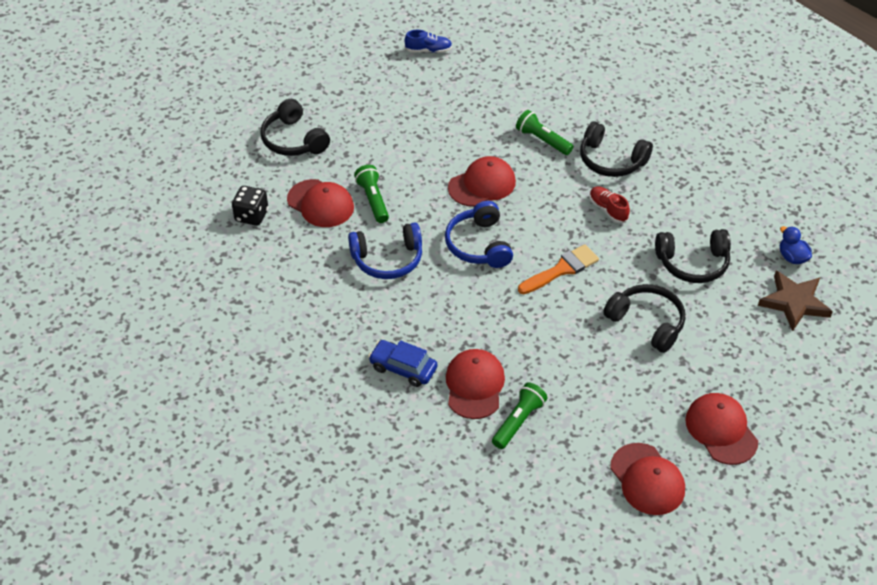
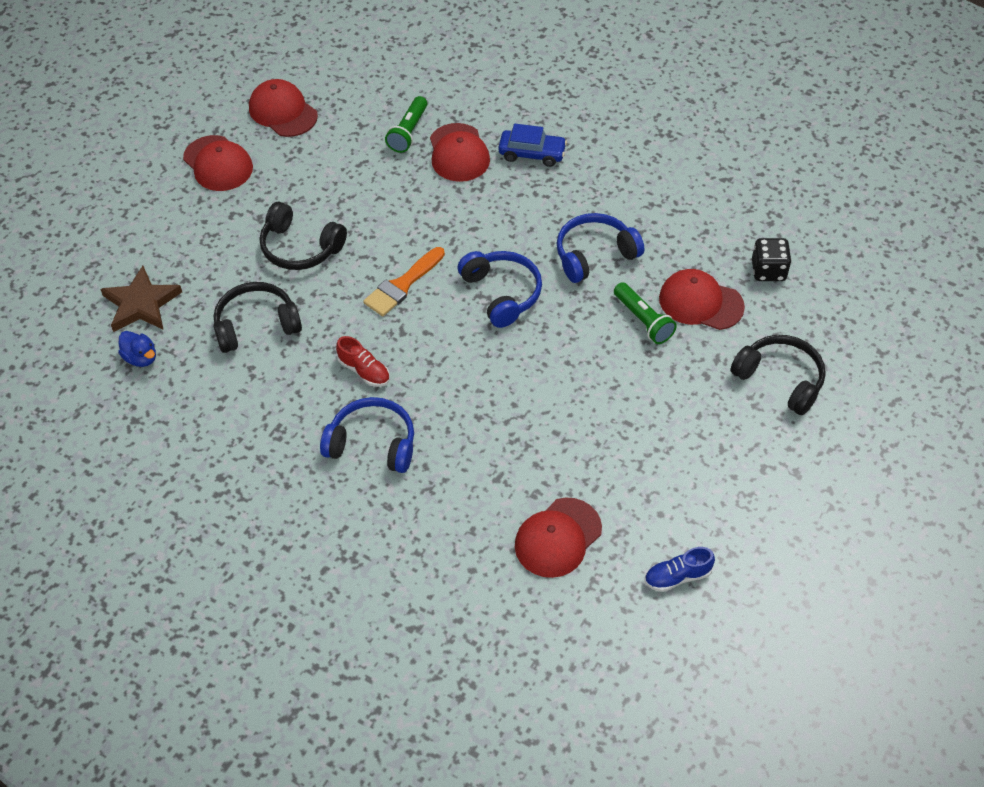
camera: 165 degrees right, 5 degrees up
red cap [448,156,516,207] -> red cap moved to [515,498,602,578]
green flashlight [516,110,573,155] -> none
black headphones [580,122,653,177] -> blue headphones [320,397,414,473]

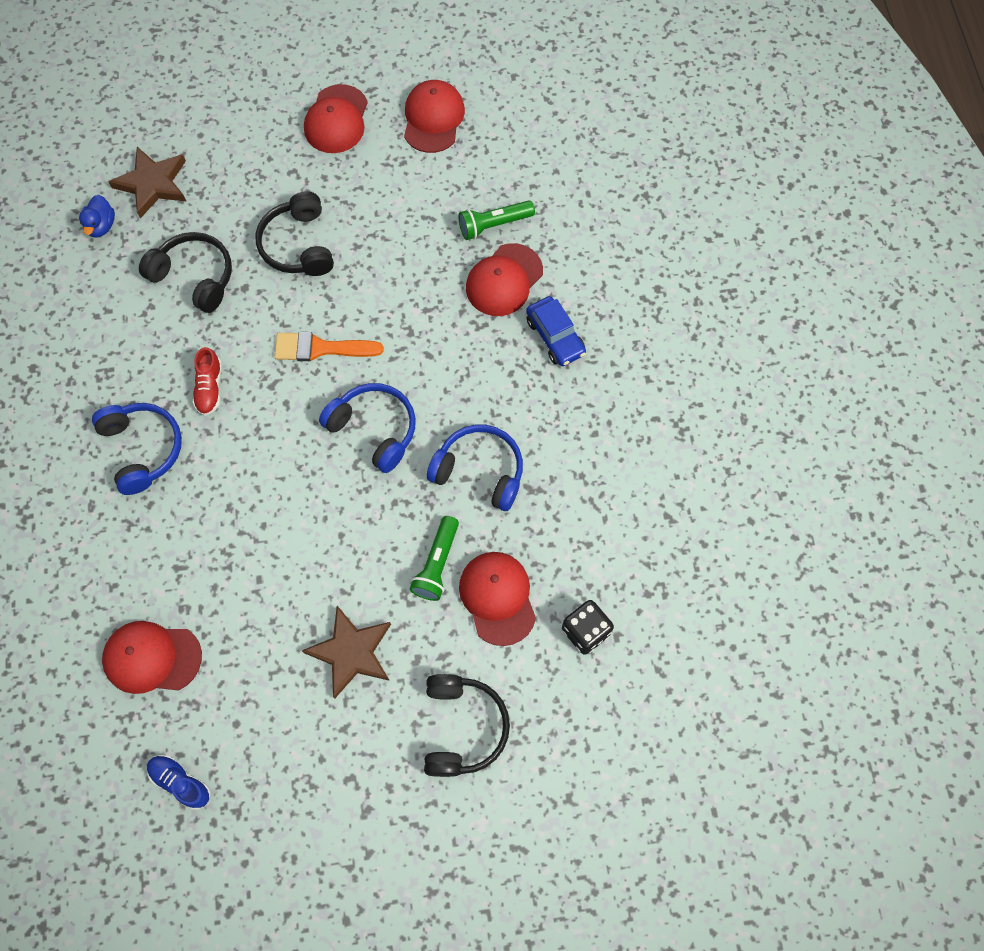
camera: 50 degrees right, 15 degrees up
blue headphones [457,251,542,328] -> blue headphones turned 75 degrees counterclockwise [319,383,416,473]
none -> brown star [302,606,391,699]

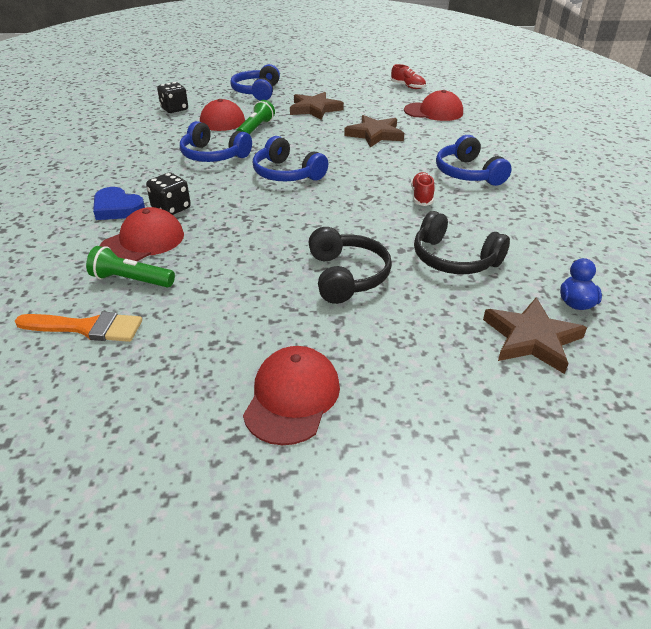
camera: 175 degrees left, 30 degrees down
blue shoe [147,755,211,810] -> red shoe [391,64,426,89]
orange brush [274,332,384,361] -> orange brush moved to [15,312,142,342]
red cap [404,80,465,153] -> none
black headphones [424,674,510,777] -> blue headphones [230,64,280,100]
green flashlight [458,200,535,240] -> green flashlight turned 150 degrees counterclockwise [86,246,175,287]
blue car [526,296,586,366] -> blue heart [93,187,145,220]
none -> black dice [146,173,191,215]
none -> brown star [344,115,404,147]

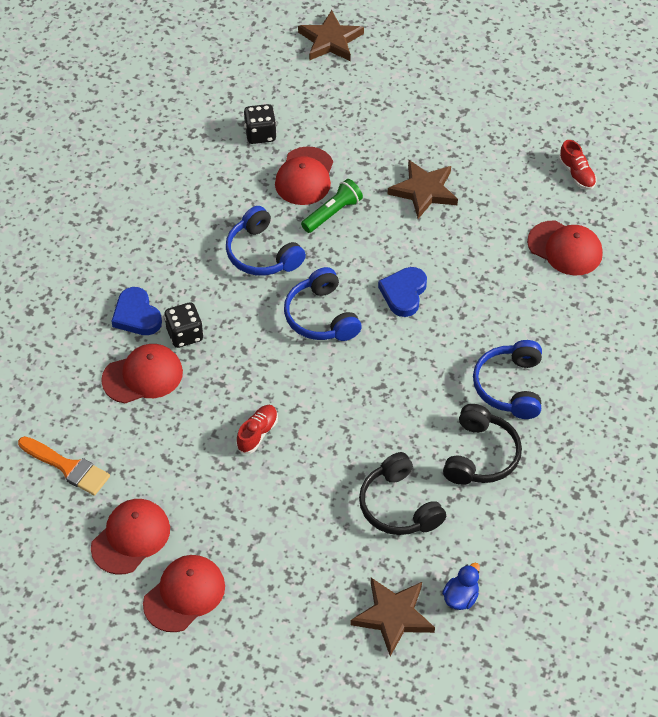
camera: 25 degrees right, 15 degrees up
green flashlight [86,246,175,287] -> none
blue headphones [230,64,280,100] -> none
black headphones [308,227,392,304] -> black headphones moved to [443,404,522,485]
brown star [344,115,404,147] -> brown star moved to [298,10,364,61]
red shoe [411,172,435,206] -> red shoe moved to [236,405,278,454]
none -> red cap [91,499,170,575]
none -> blue heart [378,267,427,317]

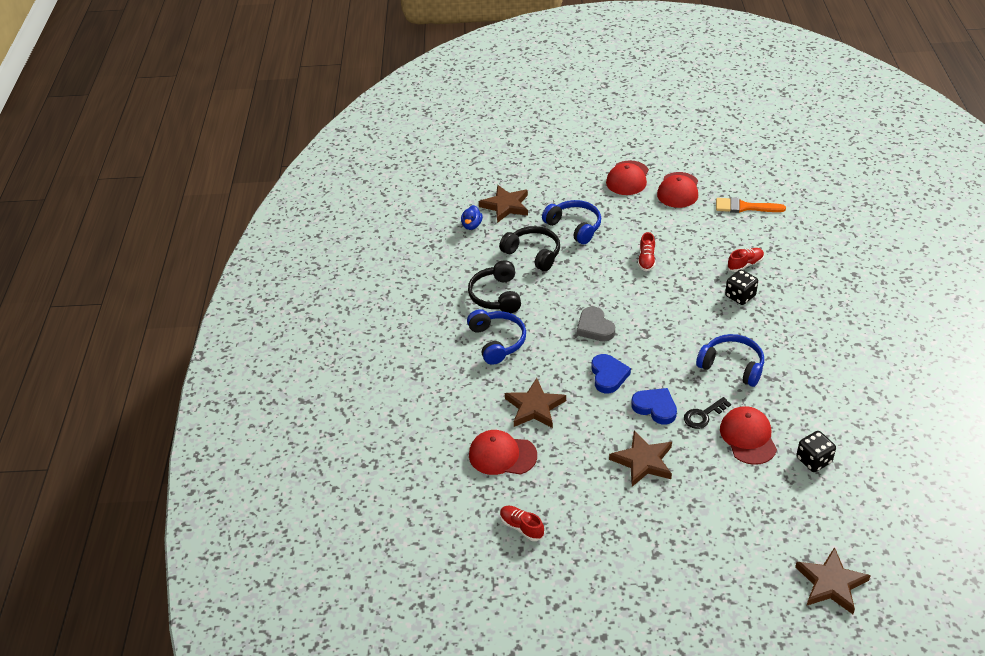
camera: 160 degrees right, 10 degrees down
red cap [101,344,183,403] -> red shoe [727,248,764,272]
blue heart [112,287,162,335] -> blue heart moved to [631,388,677,425]
blue headphones [284,267,362,341] -> blue headphones moved to [542,200,601,244]
green flashlight [301,179,363,233] -> black key [684,397,731,429]
none -> brown star [505,378,566,428]
none -> grey heart [577,307,615,341]

